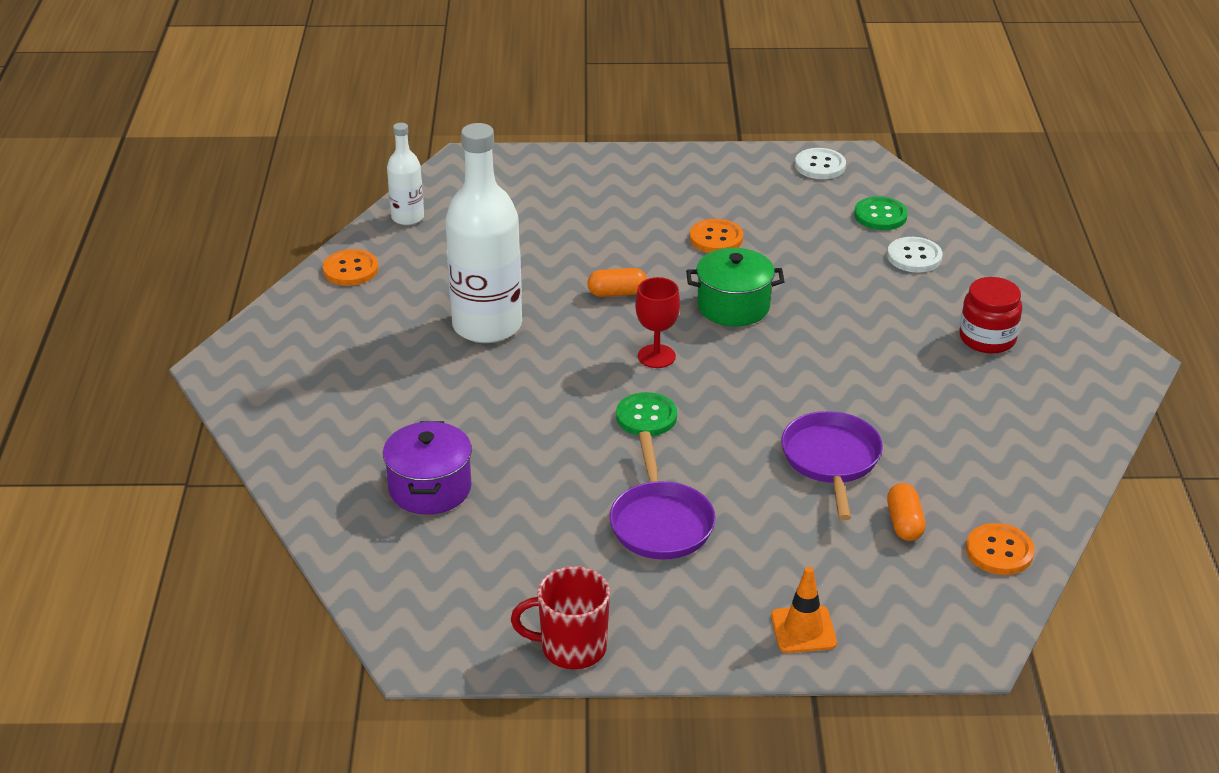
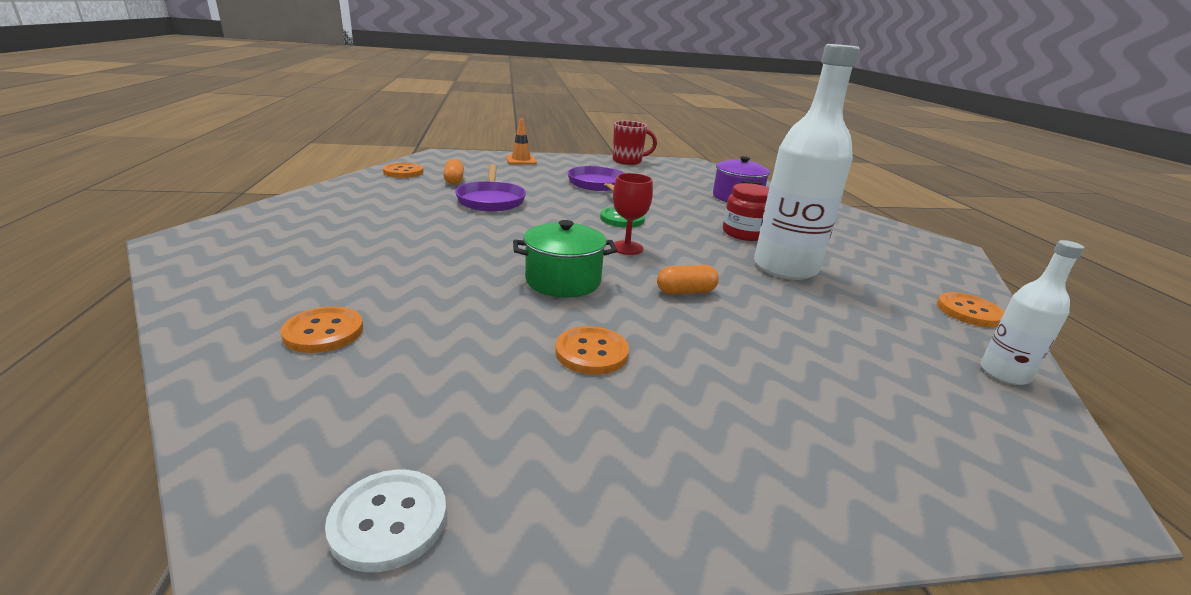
camera: 170 degrees right, 10 degrees down
green button [854,196,908,230] -> none
white button [887,237,943,273] -> orange button [281,307,363,353]
red jar [960,277,1022,354] -> red jar moved to [723,183,769,241]

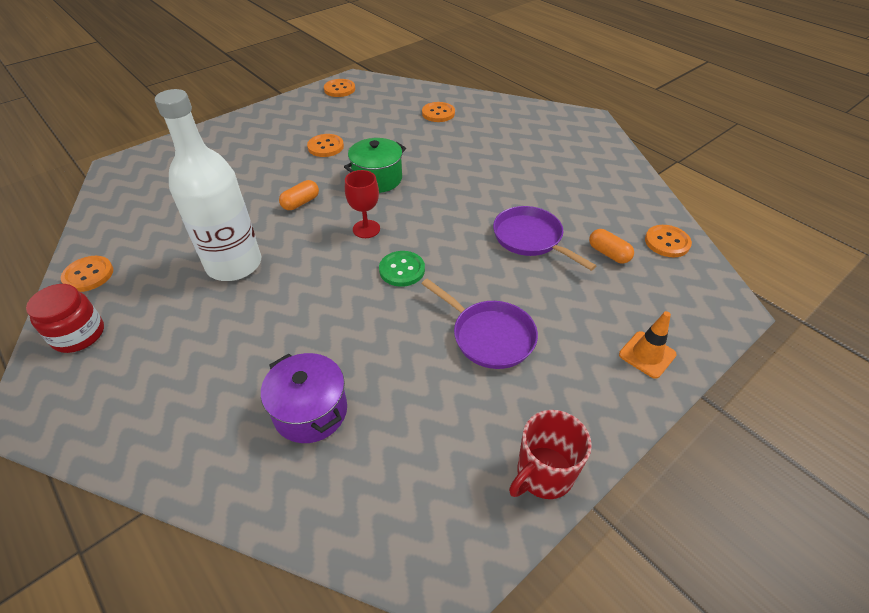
camera: 150 degrees right, 20 degrees up
white button [325,470,447,572] -> orange button [324,79,355,97]
red jar [723,183,769,241] -> red jar moved to [26,284,104,353]
white bottle [980,240,1084,385] -> none

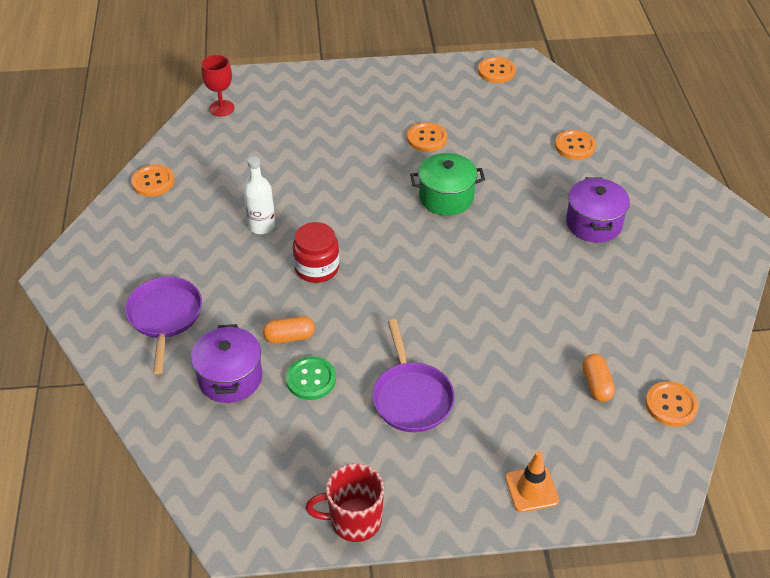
camera: 35 degrees right, 0 degrees up
red jar [26,284,104,353] -> red jar moved to [293,222,339,283]
white bottle [155,89,261,281] -> white bottle [243,156,275,234], size x0.51
orange capsule [279,180,319,210] -> orange capsule moved to [263,316,315,344]
red goblet [345,170,380,238] -> red goblet moved to [201,55,235,116]
green button [379,251,425,287] -> green button moved to [286,356,336,400]
purple pan [493,206,596,271] -> purple pan moved to [125,277,202,374]
none -> purple pot [566,177,630,243]

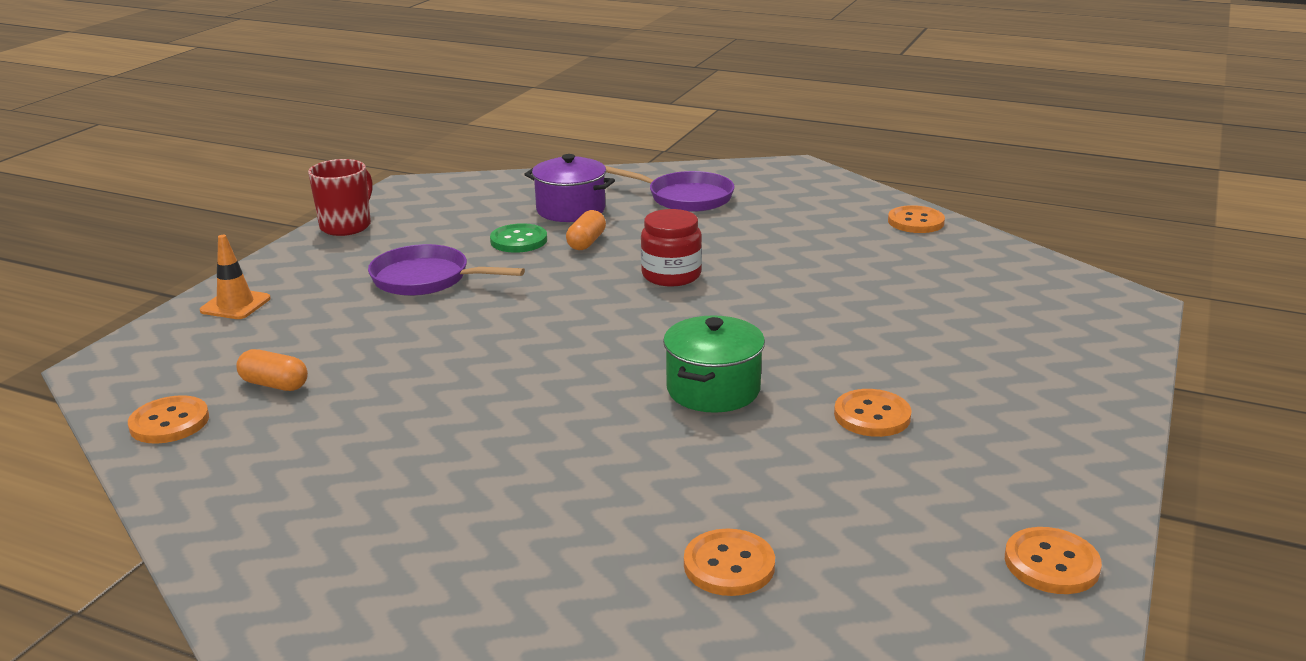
camera: 120 degrees right, 20 degrees down
red goblet [201,55,235,116] -> none
white bottle [243,156,275,234] -> none
purple pot [566,177,630,243] -> none

